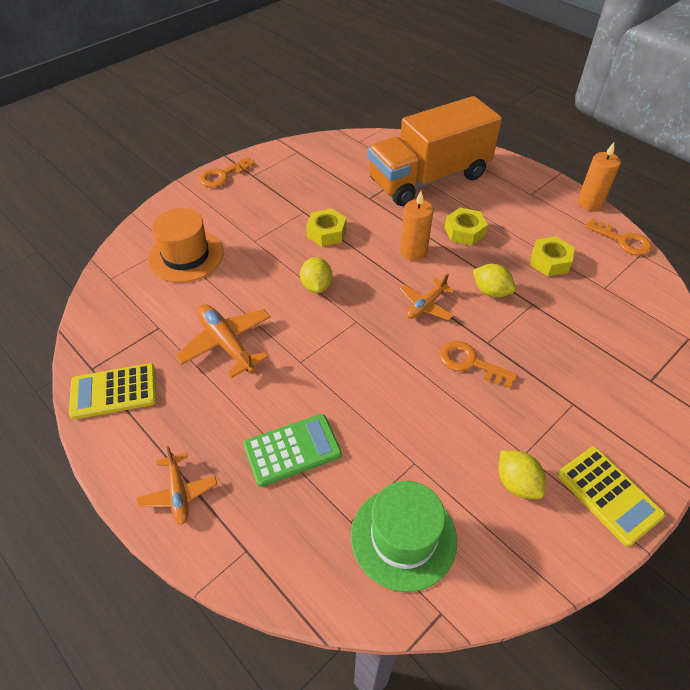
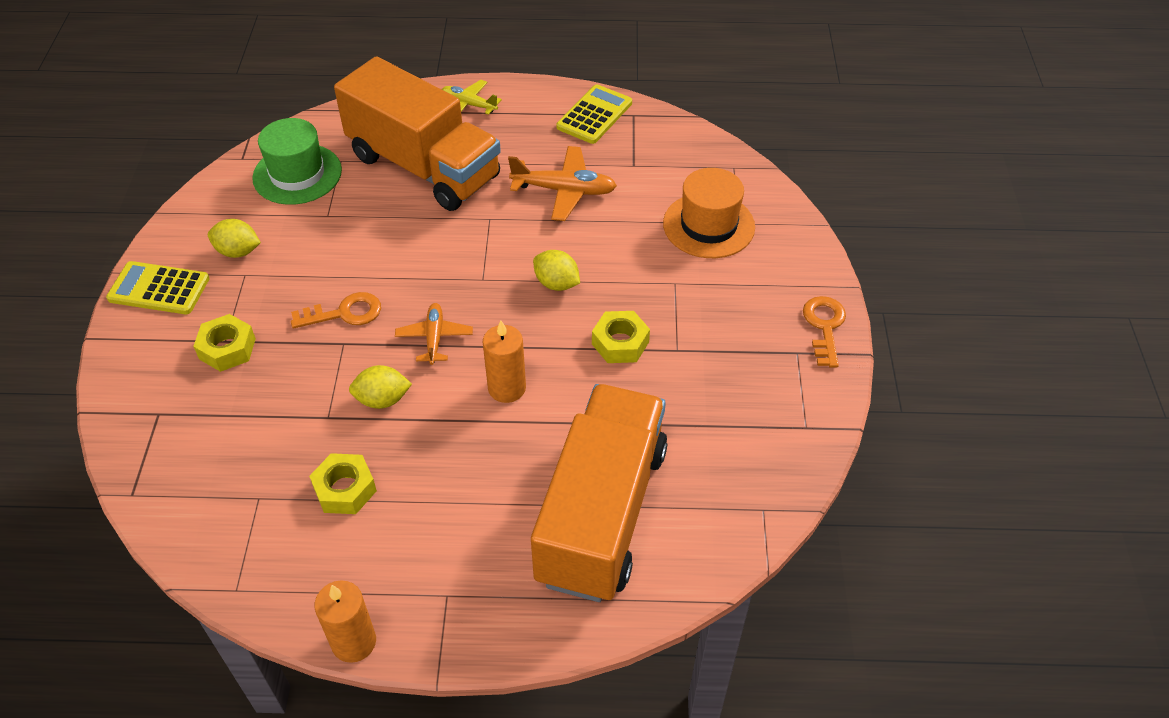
camera: 135 degrees right, 0 degrees up
orange plane [137,446,217,525] -> yellow plane [442,80,502,115]
green calculator [244,414,342,487] -> orange truck [334,56,501,211]
yellow nut [445,208,488,246] -> yellow nut moved to [193,314,256,372]
orange key [585,219,652,256] -> none

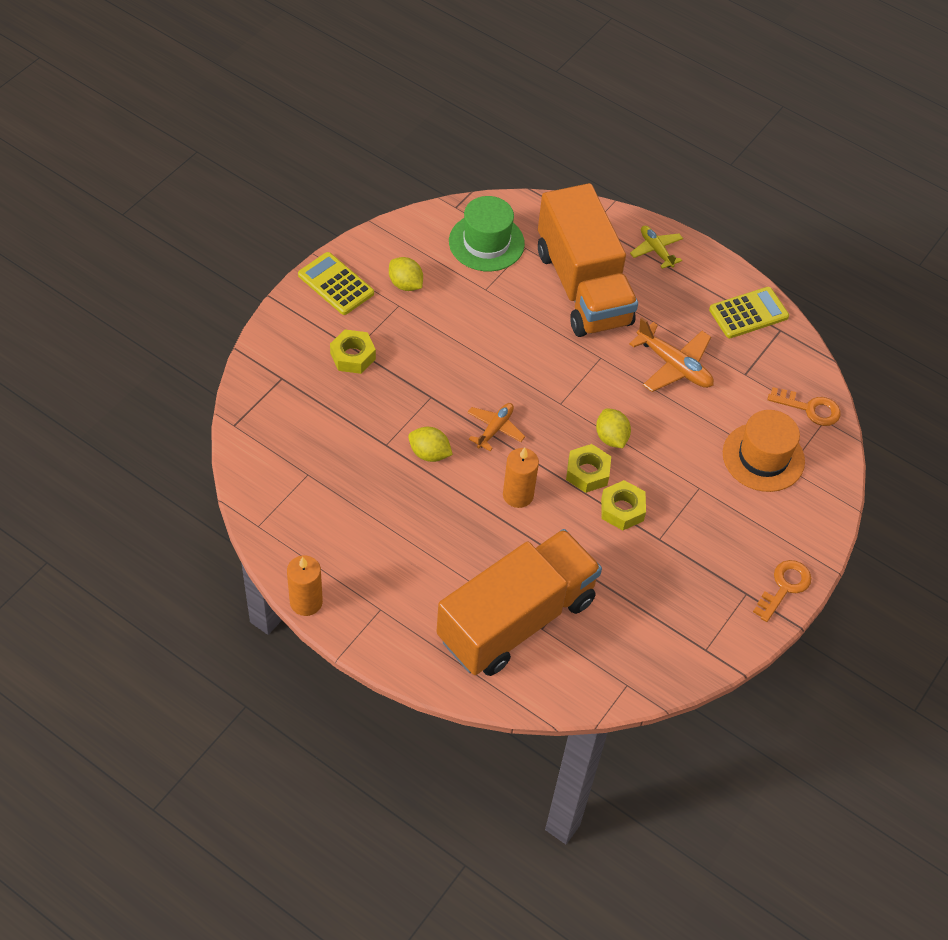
camera: 30 degrees right, 5 degrees up
orange key [291,292,381,329] -> orange key moved to [767,387,841,426]
yellow nut [309,453,377,514] -> yellow nut moved to [566,444,611,493]

